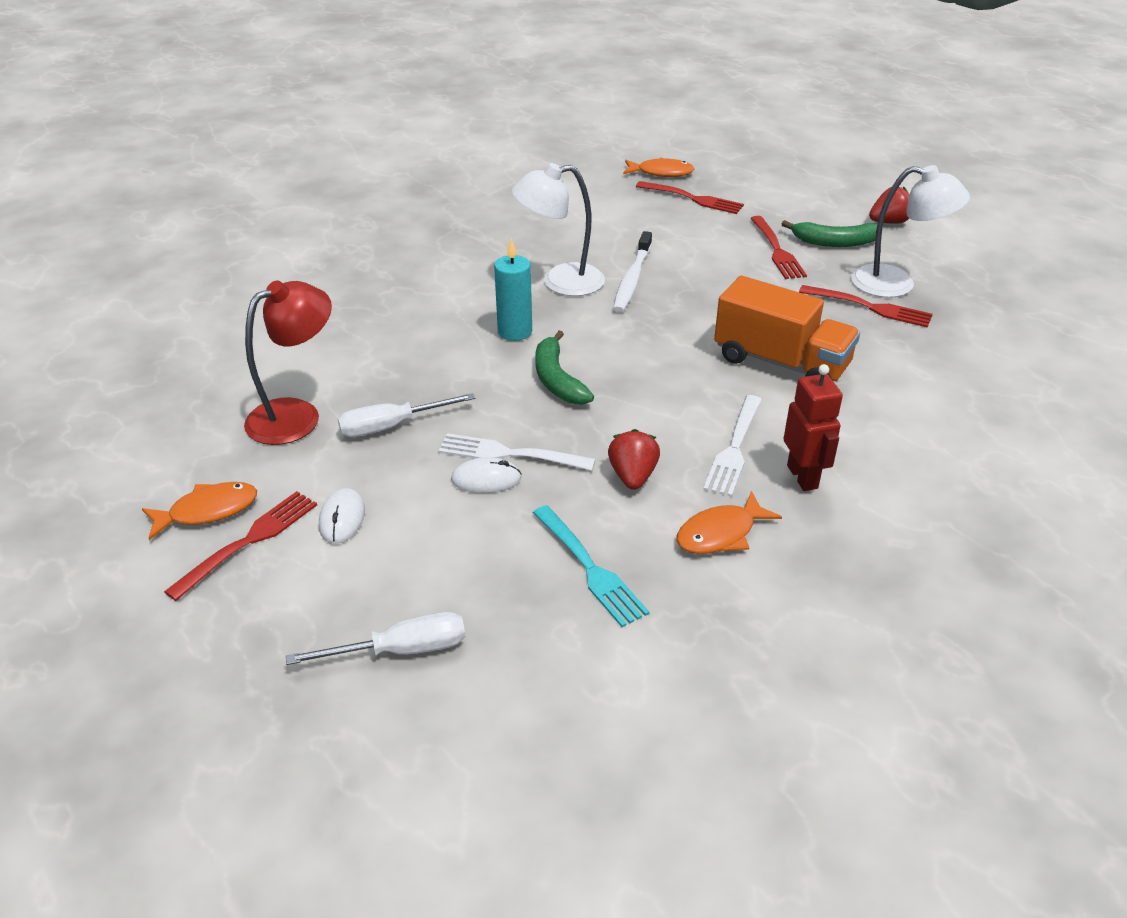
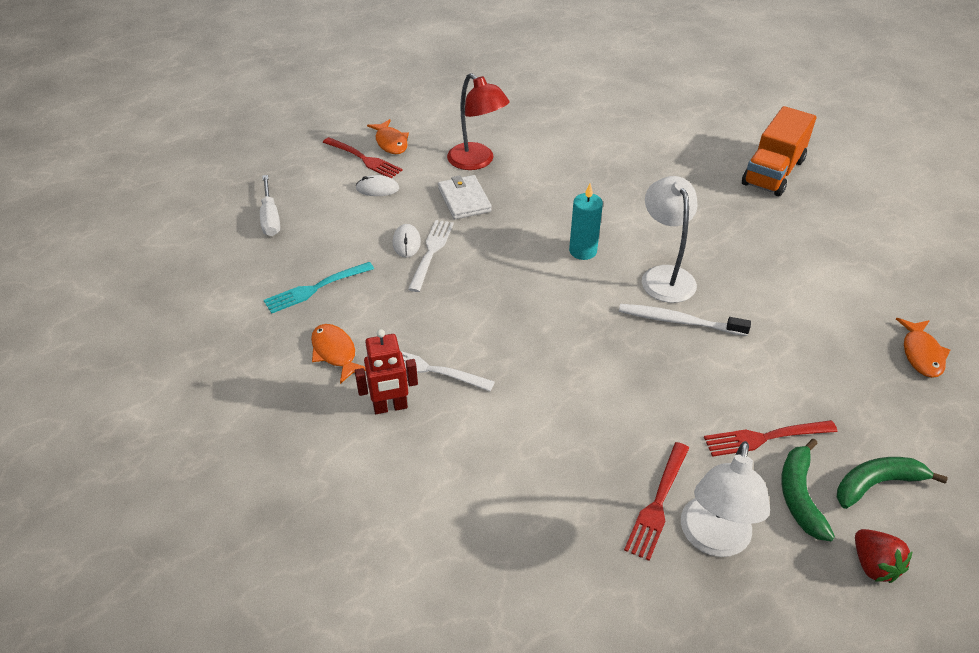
camera: 90 degrees right, 5 degrees up
white screwdriver [338,393,476,437] -> white wallet [438,175,492,219]
green banana [535,331,594,405] -> green banana moved to [837,457,948,509]
red strawberry [608,429,660,490] -> none
red fork [636,181,744,214] -> none
orange truck [714,276,860,382] -> orange truck moved to [742,106,816,196]

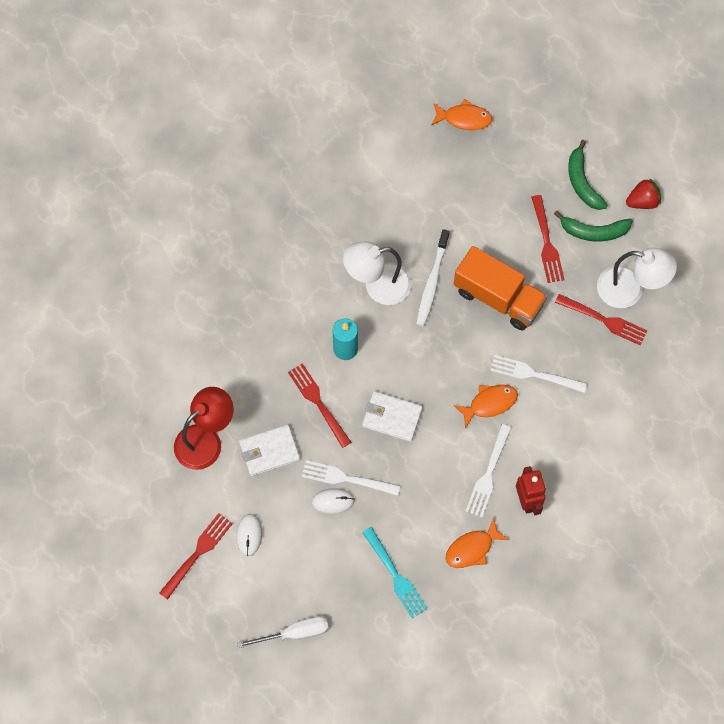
camera: 90 degrees left, 25 degrees up
orange fish [367,119,409,154] -> orange fish moved to [454,385,518,428]
orange truck [742,106,816,196] -> orange truck moved to [454,246,547,330]
none -> red fork [288,363,351,448]
none -> white wallet [362,391,423,442]
none -> white fork [490,355,587,393]

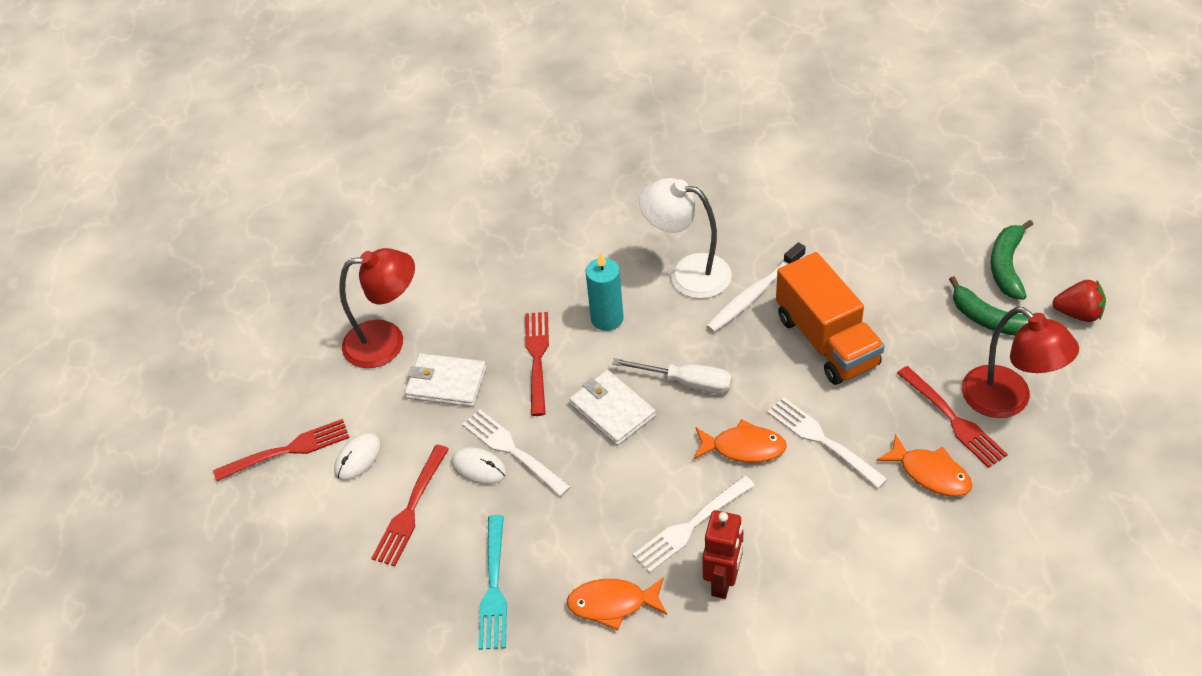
camera: 35 degrees right, 20 degrees down
white screwdriver [237,616,329,648] -> white screwdriver moved to [612,358,732,394]
orange fish [431,99,492,130] -> orange fish moved to [876,433,972,497]
red fork [531,195,565,283] -> red fork moved to [371,445,449,566]
white lamp [597,248,677,308] -> red lamp [962,307,1079,418]

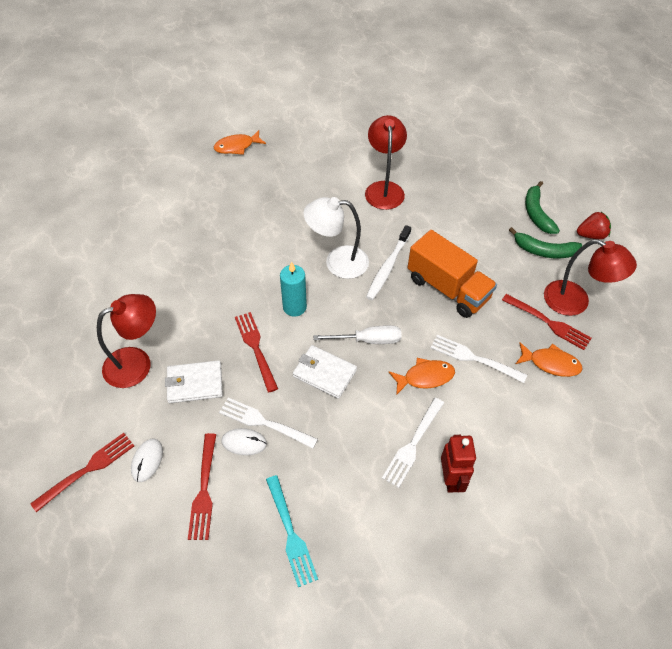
camera: 25 degrees left, 5 degrees up
orange fish [567,577,667,630] -> orange fish moved to [214,130,266,155]
none -> red lamp [365,115,407,210]

